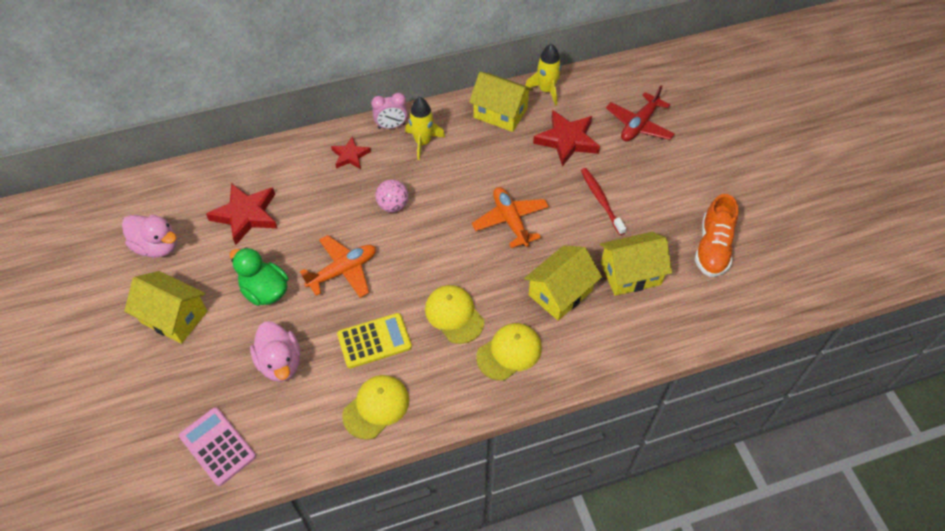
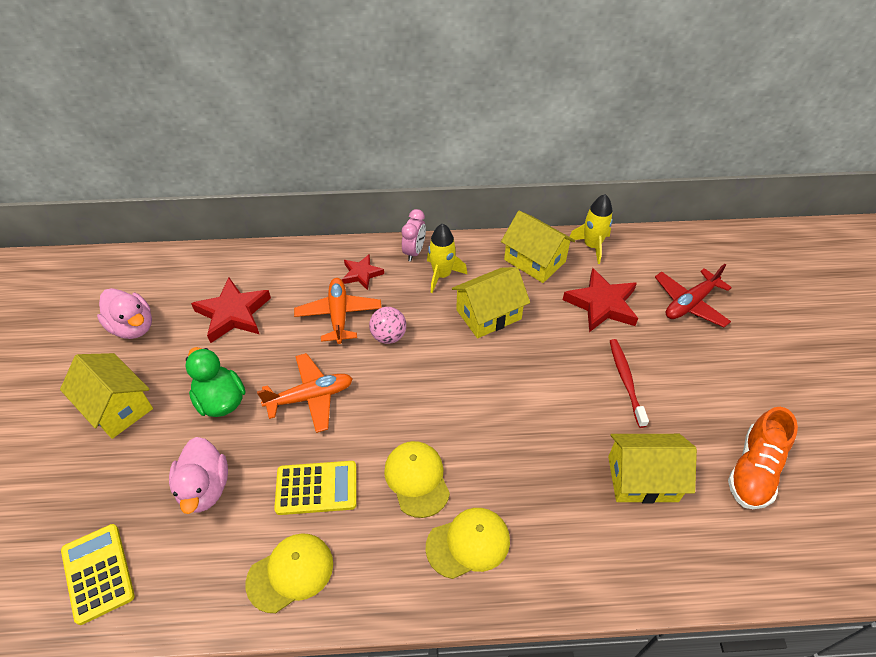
camera: 15 degrees right, 5 degrees down
pink calculator [179,407,256,486] -> yellow calculator [61,524,135,625]
pink clock [371,92,408,129] -> pink clock turned 75 degrees counterclockwise [402,209,426,262]
orange plane [472,187,549,248] -> orange plane moved to [294,278,382,344]
yellow house [524,246,602,321] -> yellow house moved to [452,267,530,338]

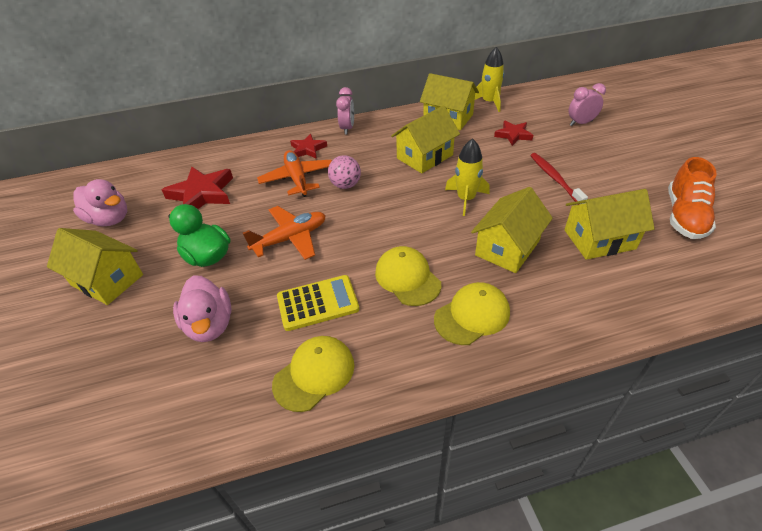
camera: 10 degrees left, 5 degrees down
yellow calculator [61,524,135,625] -> none
yellow rocket [427,223,467,293] -> yellow rocket moved to [445,138,490,216]
red star [563,268,638,332] -> red star [494,121,533,146], size x0.59
red plane [655,264,732,327] -> pink clock [569,83,606,126]
none -> yellow house [471,187,553,273]

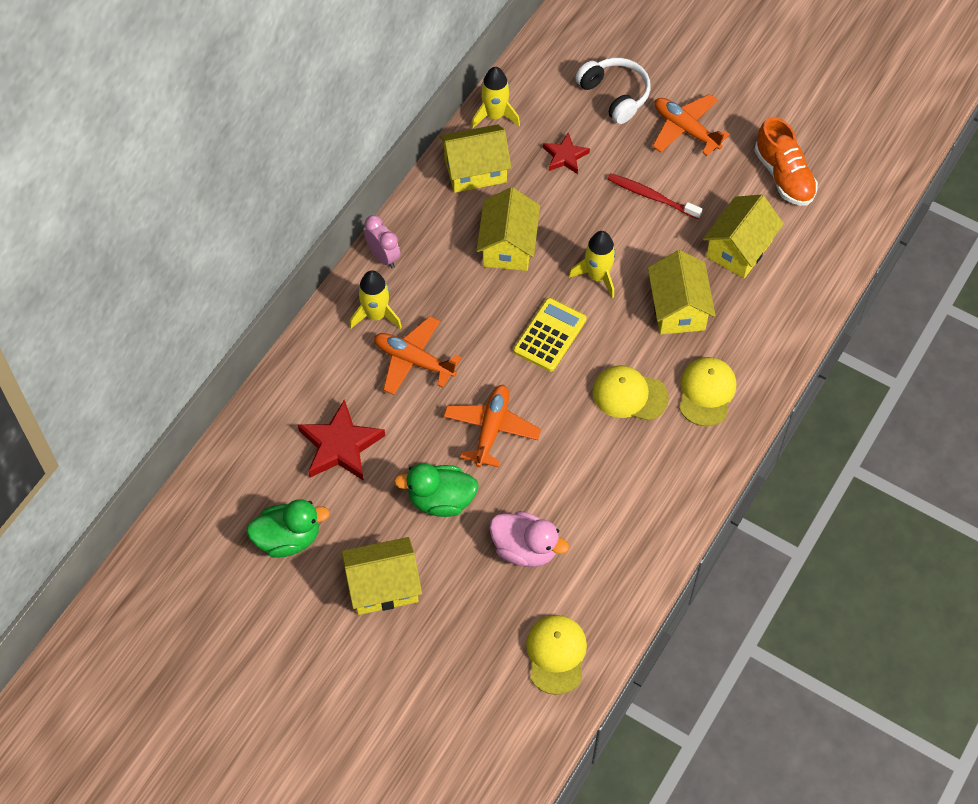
camera: 45 degrees left, 15 degrees up
pink duck [73,179,127,226] -> green duck [246,499,330,558]
yellow cap [272,336,354,412] -> yellow cap moved to [526,615,587,695]
yellow calculator [277,275,359,331] -> yellow calculator moved to [513,298,586,372]
red star [290,134,327,159] -> yellow rocket [350,270,402,329]
pink ball [328,155,361,189] -> none
pink clock [569,83,606,126] -> white headphones [575,58,651,124]
none -> orange plane [652,94,730,156]

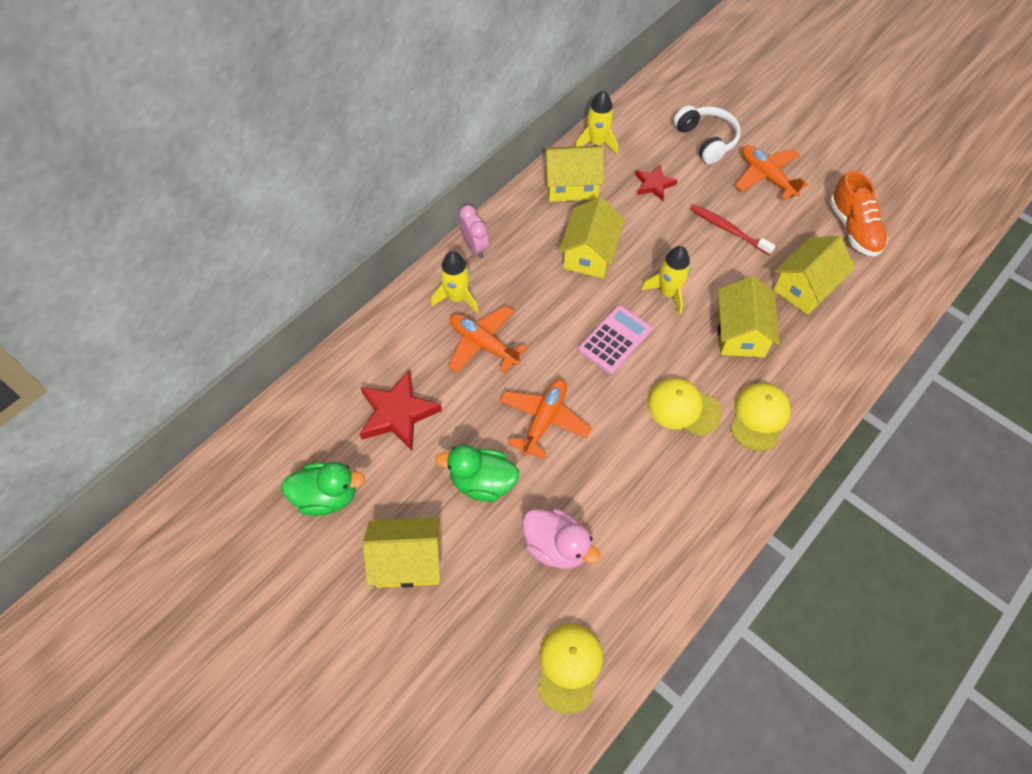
camera: 10 degrees right, 0 degrees up
yellow calculator [513,298,586,372] -> pink calculator [578,305,652,374]

